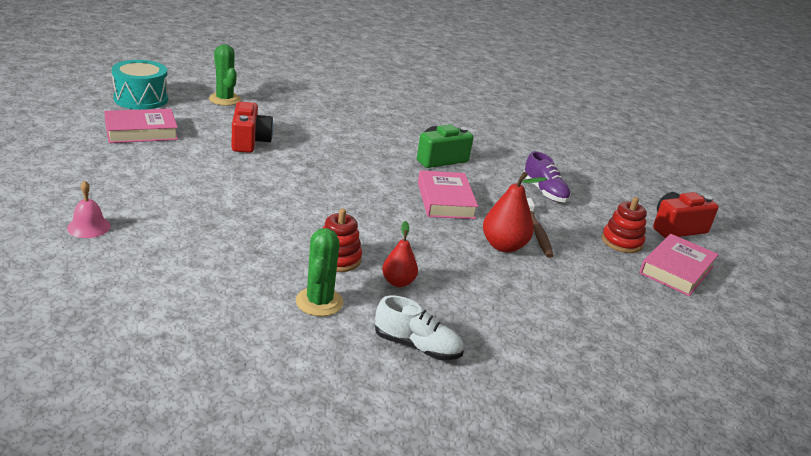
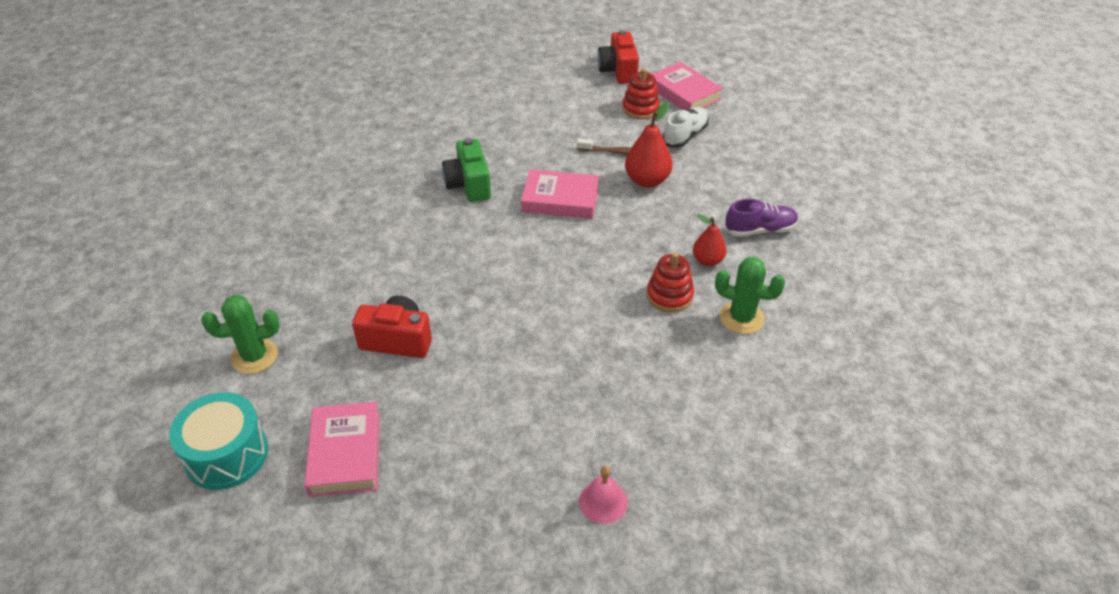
camera: 70 degrees left, 15 degrees up
white shoe [375,295,464,360] -> white shoe moved to [663,107,709,148]
purple shoe [523,151,571,203] -> purple shoe moved to [725,199,799,237]

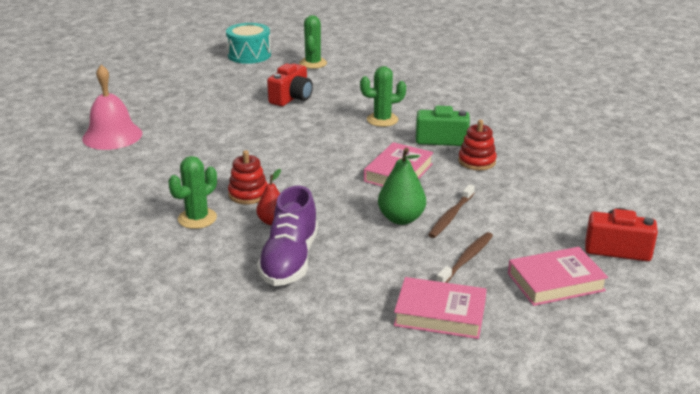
camera: 110 degrees right, 15 degrees down
pink book [304,402,380,497] -> pink book moved to [394,277,487,339]
pink bell [579,466,628,524] -> pink bell [82,65,142,150], size x1.93
red stacking toy [622,68,660,119] -> red stacking toy moved to [458,120,497,170]
red pear [625,102,672,188] -> green pear [378,148,426,225]
white shoe [663,107,709,148] -> brown toothbrush [437,232,493,283]
purple shoe [725,199,799,237] -> purple shoe [257,186,318,286], size x1.52
none -> green cactus [360,66,406,127]

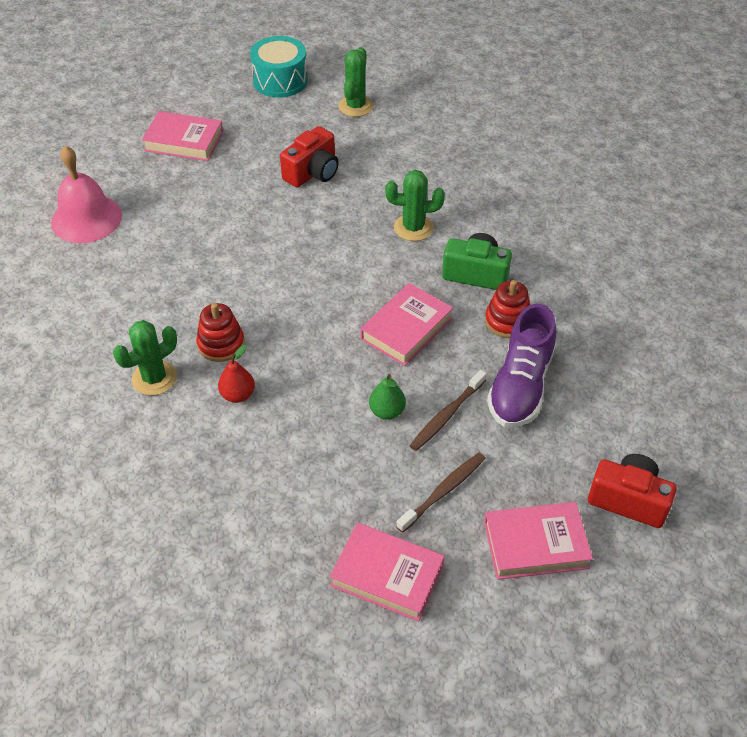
camera: 10 degrees right, 20 degrees up
purple shoe [257,186,318,286] -> purple shoe moved to [487,304,556,427]
green pear [378,148,426,225] -> green pear [369,374,406,420], size x0.64
none -> pink book [142,111,223,161]

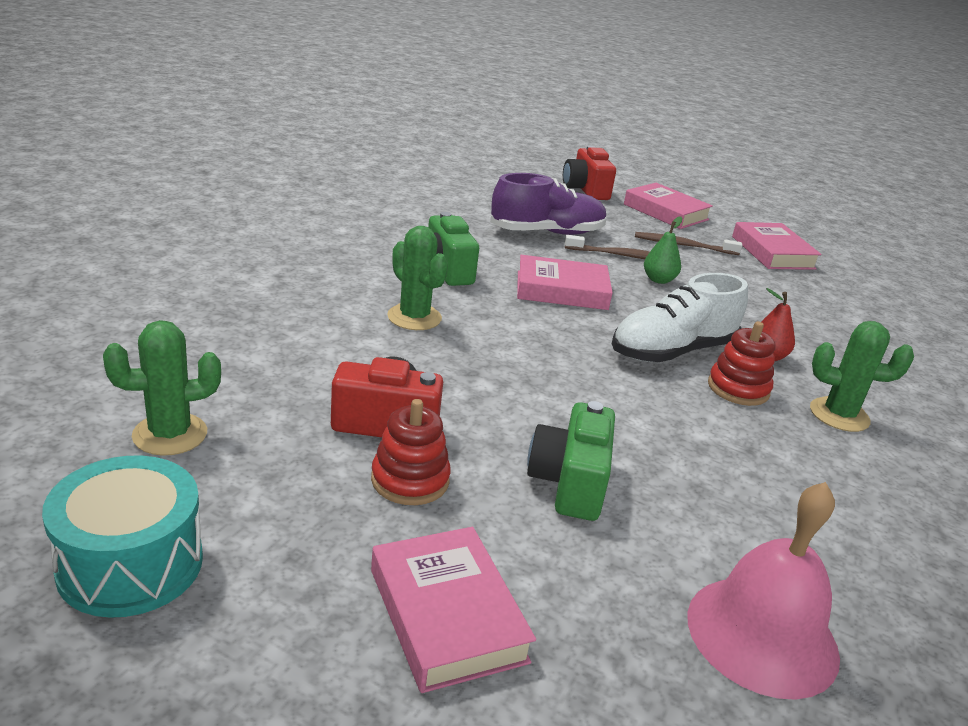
camera: 130 degrees left, 20 degrees down
red stacking toy [485,280,530,338] -> red stacking toy moved to [371,399,451,505]
none -> green camera [527,401,615,521]
none -> white shoe [612,273,748,362]

